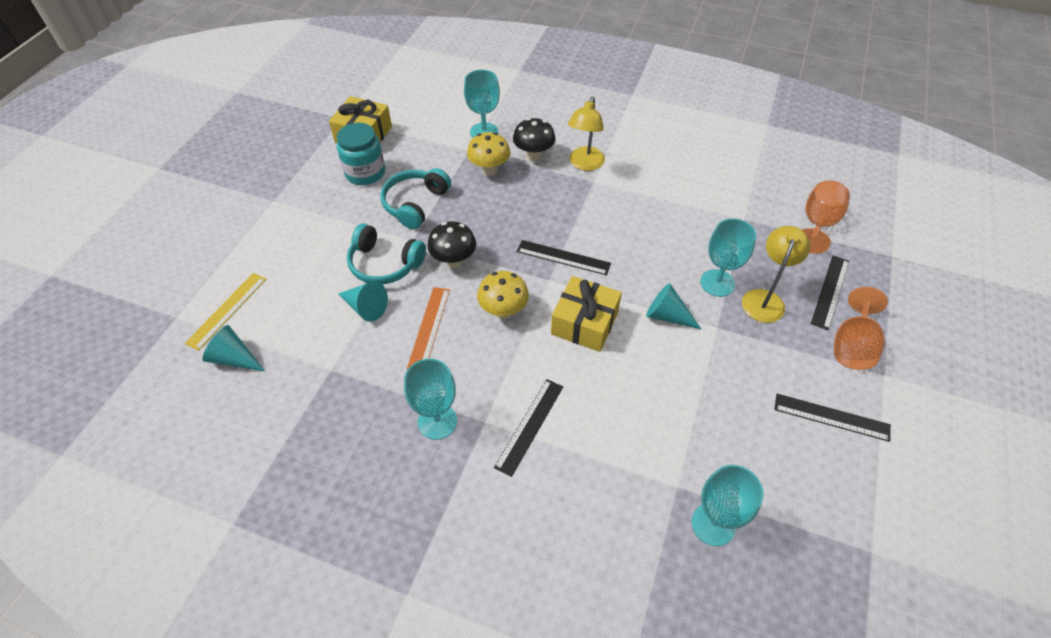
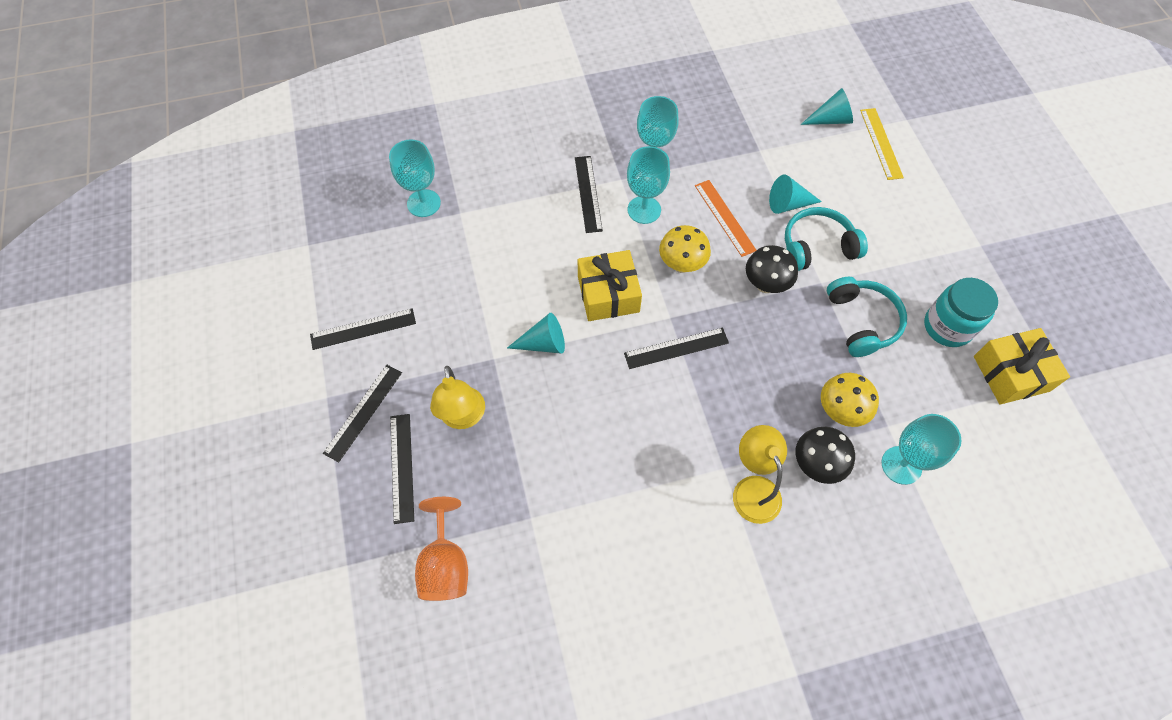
camera: 145 degrees right, 10 degrees up
turquoise goblet [700,218,756,297] -> turquoise goblet moved to [627,146,670,224]
orange goblet [834,287,888,370] -> black ruler [323,365,402,462]

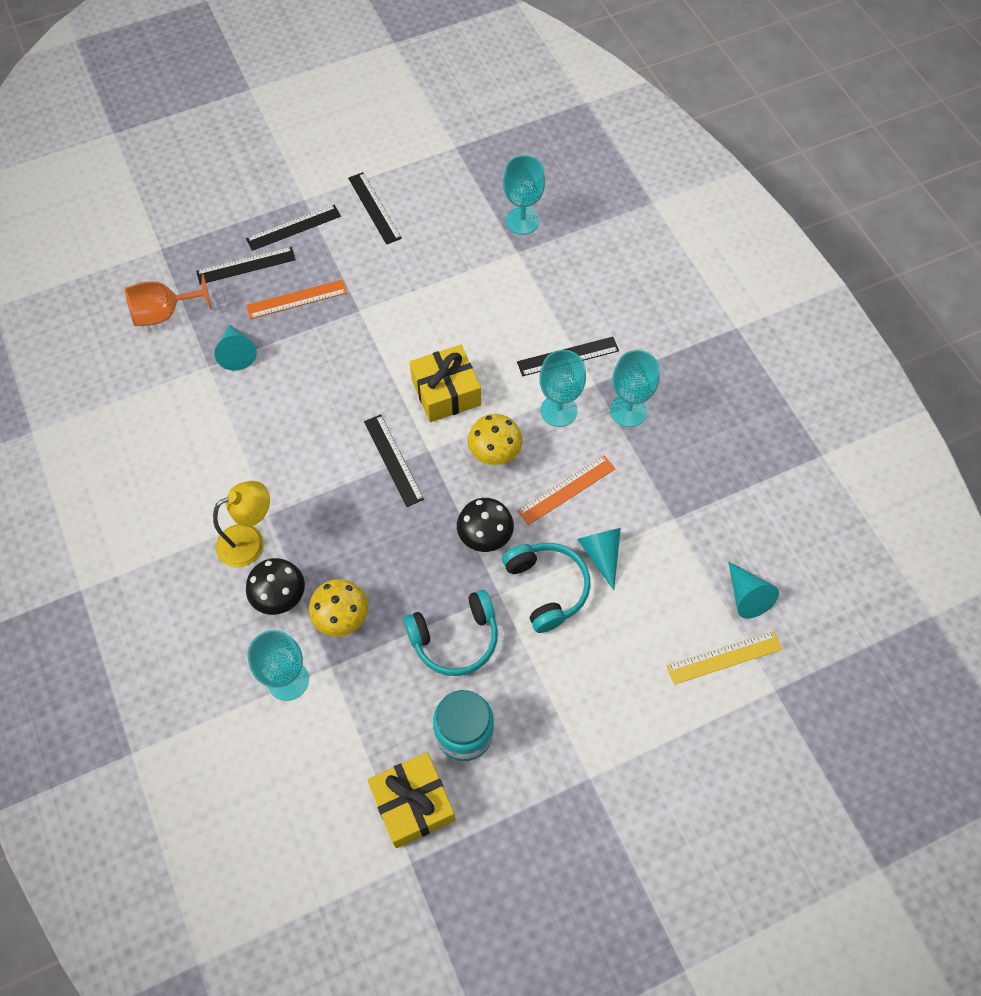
camera: 80 degrees right, 0 degrees up
black ruler [323,365,402,462] -> black ruler turned 45 degrees counterclockwise [246,204,341,251]
yellow lamp [430,366,485,429] -> orange ruler [246,279,347,319]
turquoise cone [507,313,565,354] -> turquoise cone moved to [214,324,257,371]

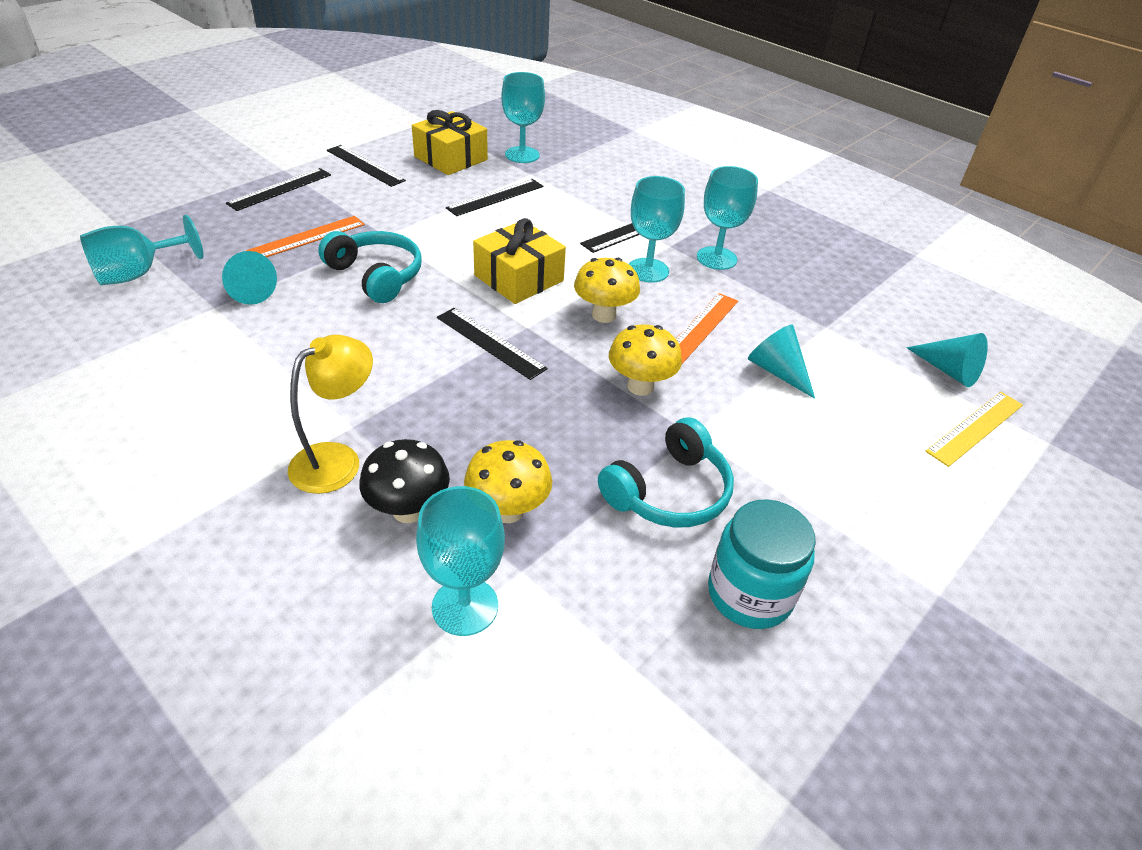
camera: 25 degrees left, 20 degrees down
orange goblet [125,274,212,326] -> turquoise goblet [80,215,203,285]
black ruler [196,247,296,285] -> black ruler moved to [446,179,543,216]
yellow gift [367,752,455,848] -> yellow gift moved to [412,110,488,175]
black mushroom [457,498,514,552] -> yellow mushroom [609,324,682,396]
turquoise headphones [502,543,591,633] -> turquoise headphones moved to [318,231,421,303]

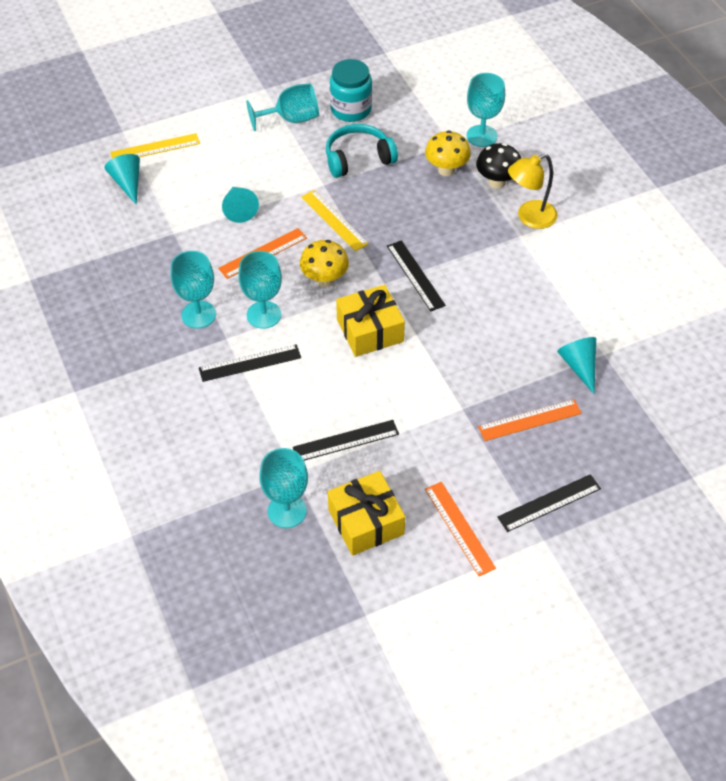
camera: 155 degrees left, 10 degrees up
turquoise goblet [80,215,203,285] -> turquoise goblet moved to [246,83,319,131]
turquoise headphones [318,231,421,303] -> none
black ruler [327,145,406,187] -> orange ruler [425,482,496,576]
yellow mushroom [609,324,682,396] -> yellow ruler [301,190,369,251]

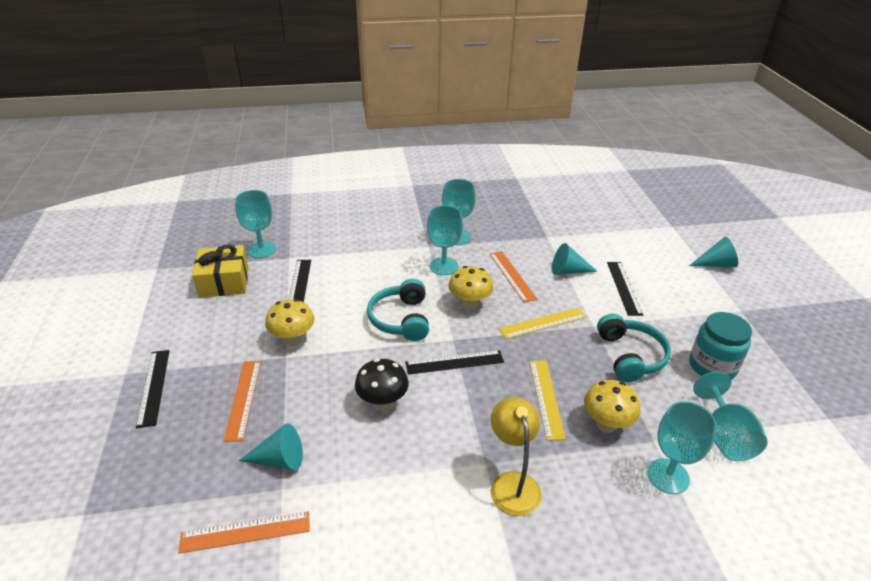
camera: 105 degrees right, 15 degrees down
turquoise cone [105,154,140,205] -> turquoise cone moved to [689,237,738,267]
yellow ruler [110,133,200,159] -> yellow ruler moved to [529,361,566,441]
black ruler [199,344,301,382] -> black ruler moved to [607,262,643,316]
turquoise goblet [246,83,319,131] -> turquoise goblet moved to [693,371,768,461]
yellow gift [336,285,405,357] -> turquoise headphones [367,279,429,341]
orange ruler [425,482,496,576] -> orange ruler moved to [178,511,310,554]
black mushroom [476,143,521,189] -> black mushroom moved to [355,359,409,410]
none -> yellow mushroom [265,299,314,346]

